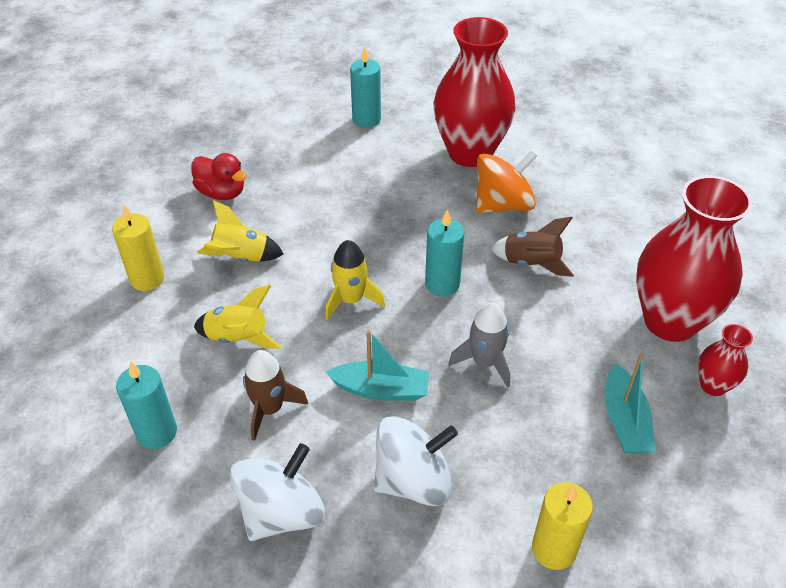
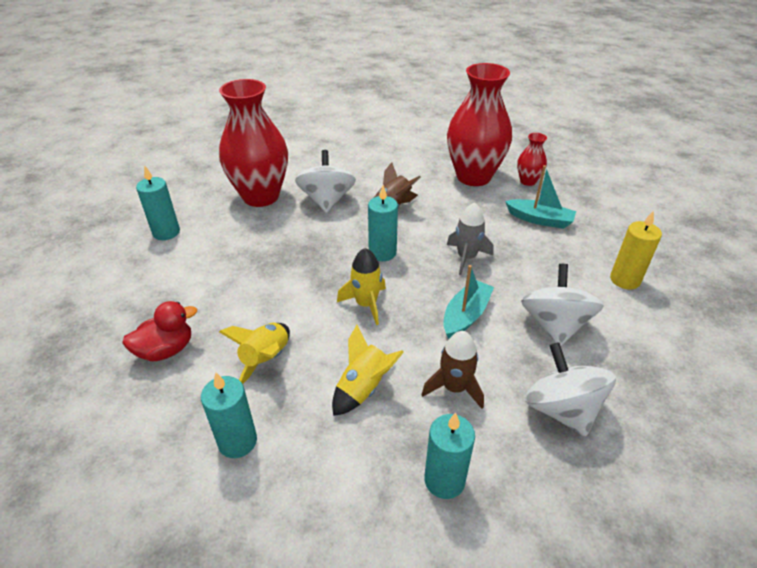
camera: 65 degrees left, 5 degrees down
yellow candle [112,205,164,291] -> turquoise candle [201,372,257,458]
orange spinning top [476,150,537,213] -> white spinning top [295,150,356,213]

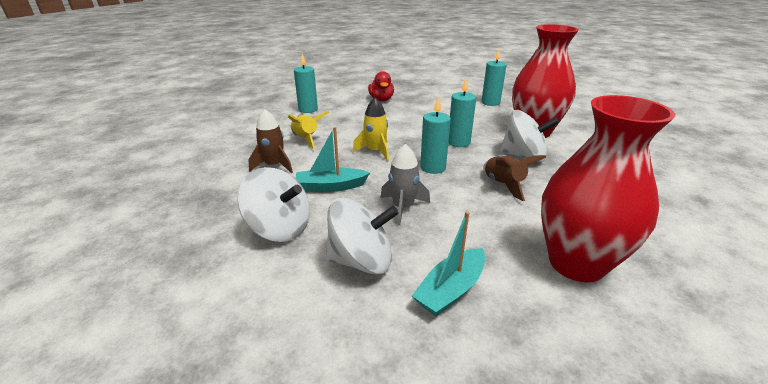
camera: 110 degrees right, 10 degrees down
yellow rocket [219,323,290,384] -> none
turquoise candle [424,413,475,499] -> turquoise candle moved to [448,79,476,147]
turquoise boat [443,265,494,339] -> turquoise boat turned 120 degrees clockwise [296,127,370,192]
red vase [517,133,547,186] -> none
white spinning top [525,342,616,437] -> white spinning top moved to [326,198,399,275]
yellow candle [610,210,662,290] -> none

